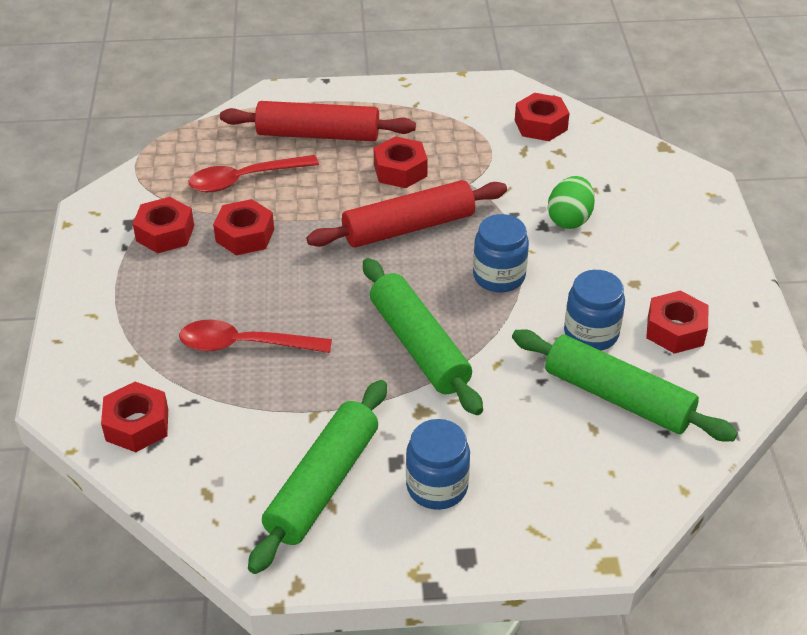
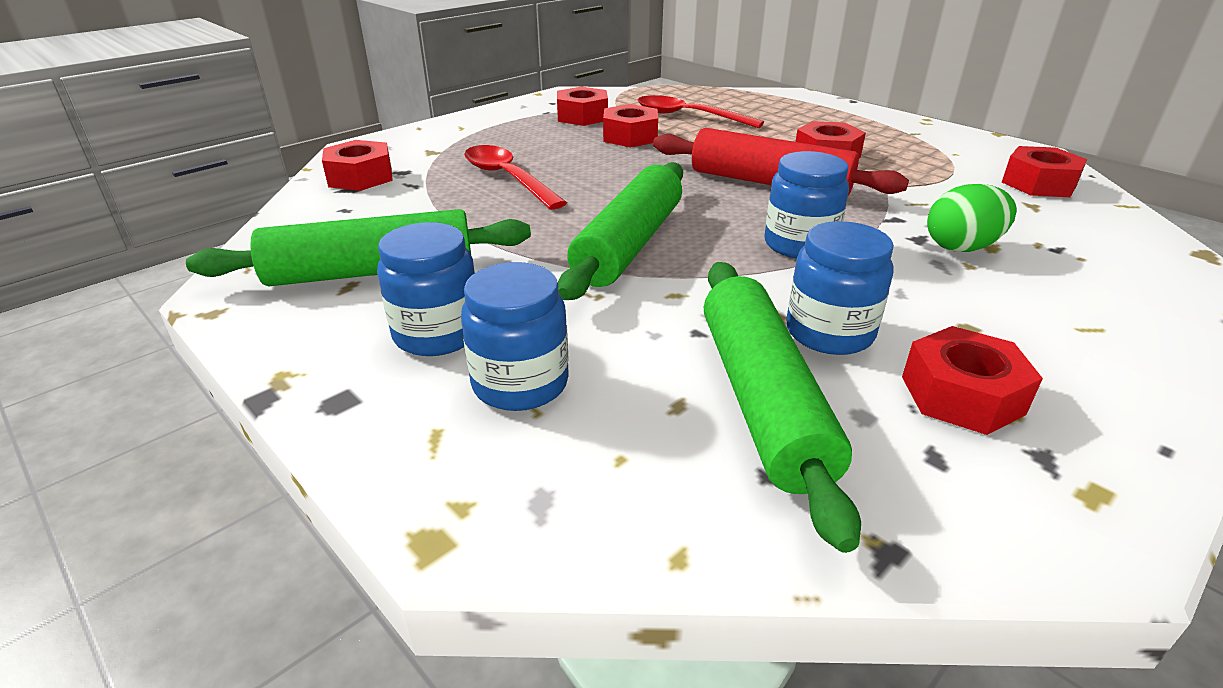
camera: 50 degrees right, 10 degrees down
red rolling pin [220,101,416,141] -> none
none -> blue jar [461,262,569,411]

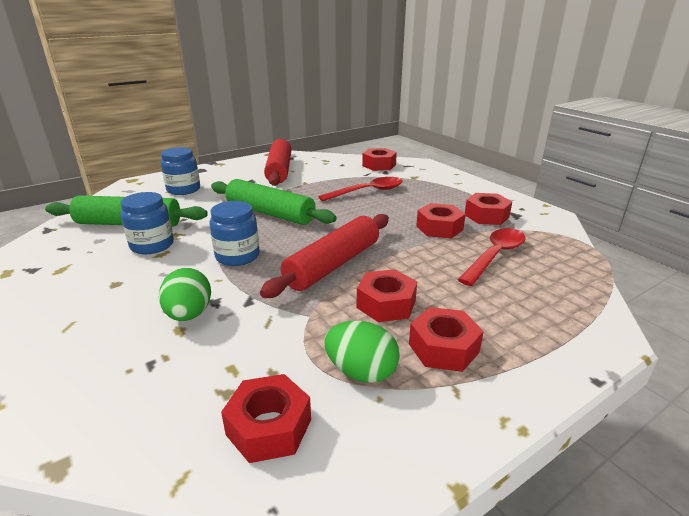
camera: 100 degrees right, 5 degrees down
green rolling pin [186,209,531,286] -> red rolling pin [264,139,291,186]
blue jar [377,222,475,356] -> none
red nut [902,326,1043,435] -> red nut moved to [409,307,484,372]
none -> green egg [324,321,400,383]

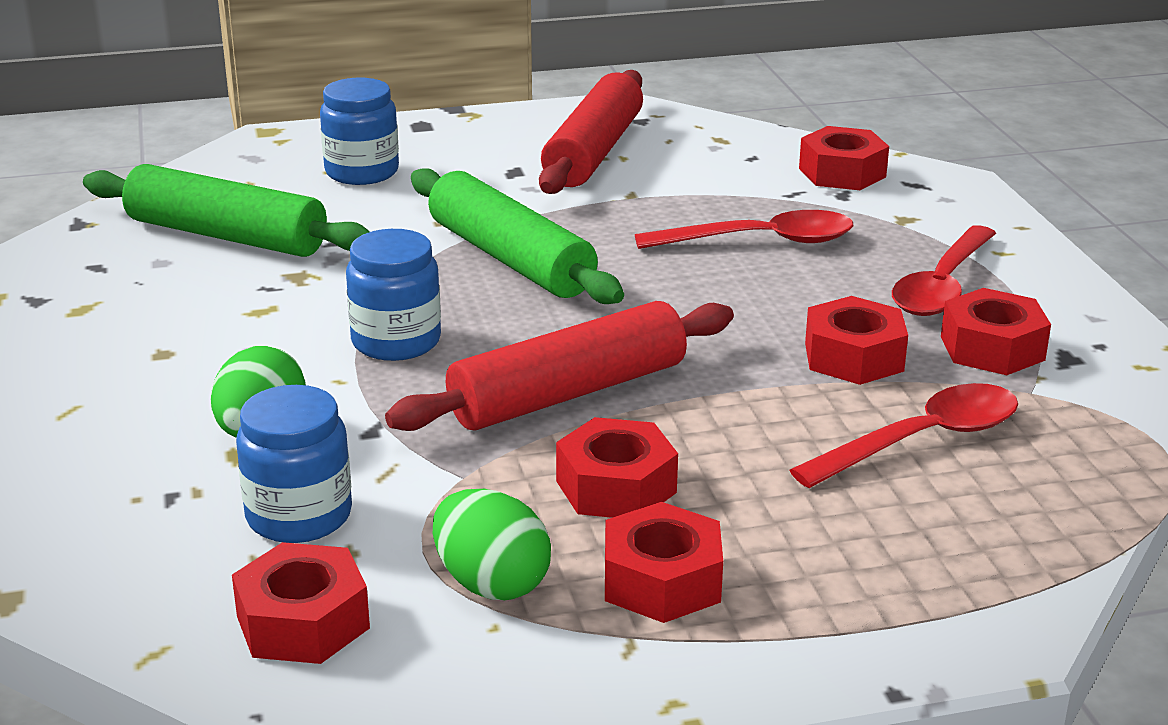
camera: 20 degrees right, 0 degrees up
blue jar [120,192,174,254] -> blue jar moved to [236,385,352,543]
none -> red spoon [892,225,996,316]

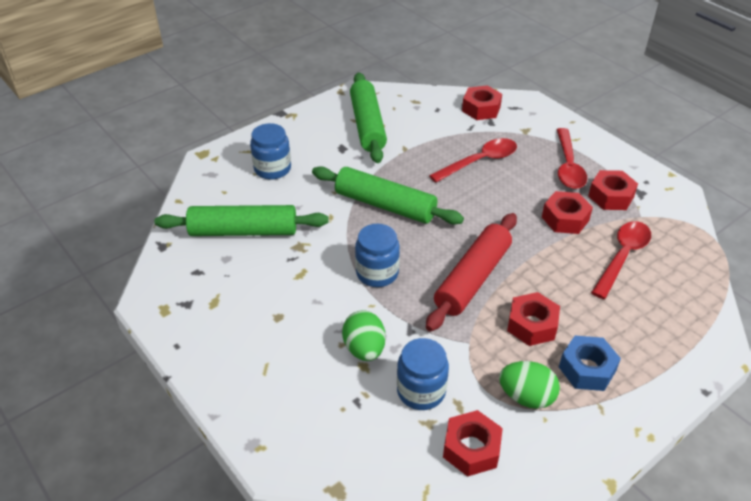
camera: 25 degrees left, 15 degrees up
red rolling pin [539,70,643,194] -> green rolling pin [350,72,387,163]
red nut [605,502,723,623] -> blue nut [559,336,621,391]

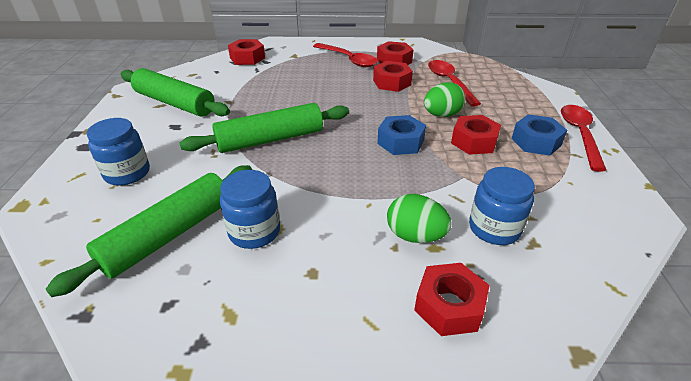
camera: 50 degrees left, 5 degrees down
blue jar [355,224,400,287] -> blue jar moved to [220,170,280,249]
red rolling pin [426,213,517,331] -> blue nut [377,115,426,155]
red spoon [429,138,517,183] -> red spoon moved to [561,105,606,172]
red nut [443,410,503,477] -> red nut moved to [414,263,490,336]
green egg [499,361,560,409] -> green egg moved to [424,82,465,117]

